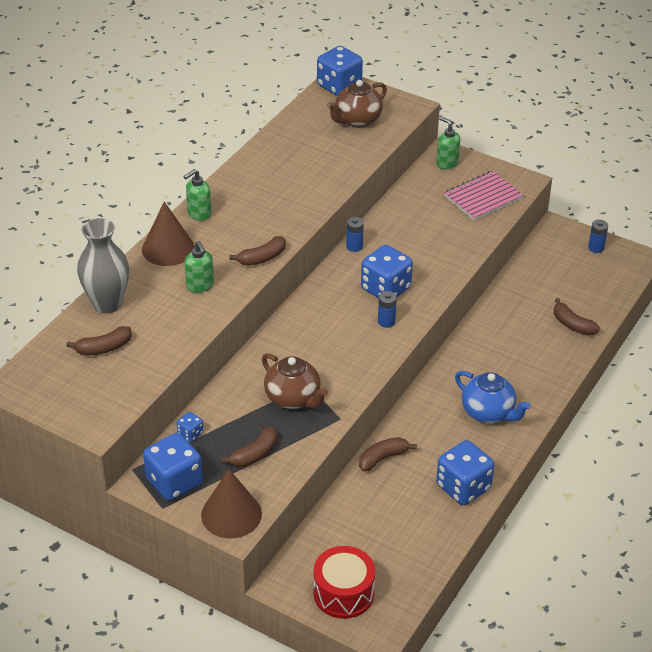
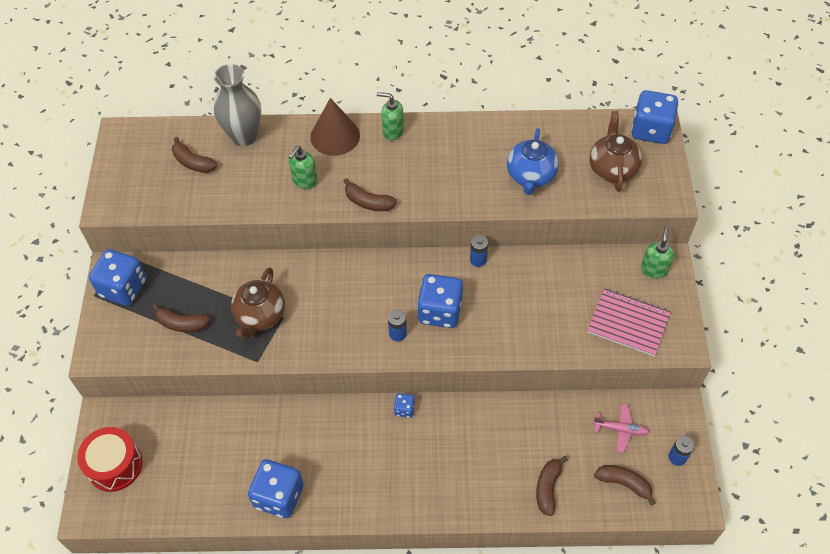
camera: 60 degrees right, 15 degrees up
blue dice [177,412,204,442] -> blue dice moved to [394,393,415,418]
brown cone [201,469,262,538] -> none
brown teapot [327,80,387,128] -> brown teapot turned 75 degrees clockwise [589,111,642,192]
brown banana [359,437,417,472] -> brown banana moved to [594,465,655,506]
blue teapot [455,371,531,423] -> blue teapot moved to [507,128,559,195]
none -> pink plane [593,403,649,453]

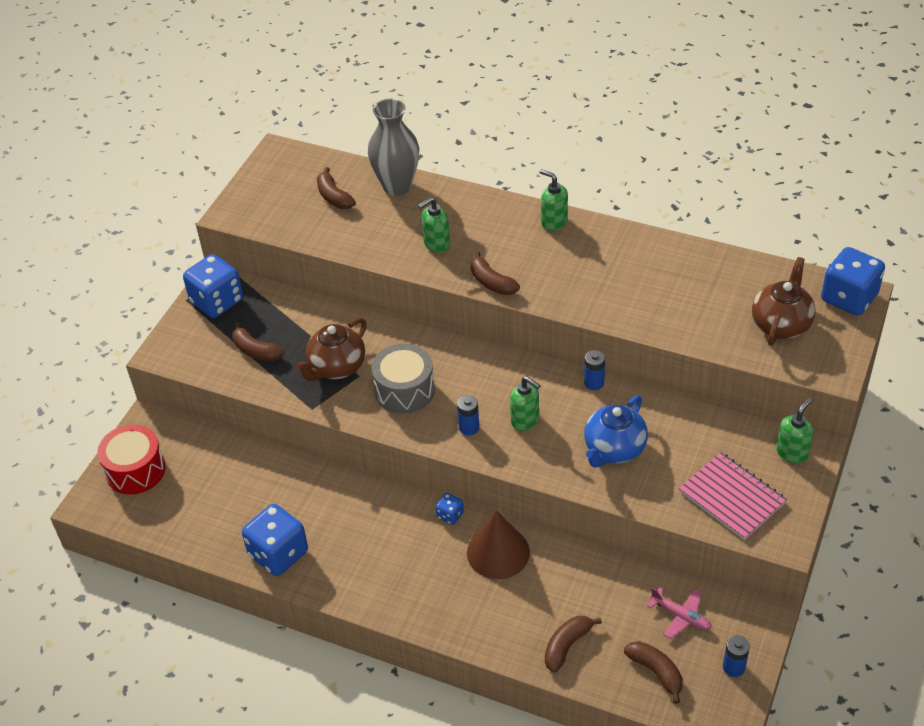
camera: 25 degrees right, 10 degrees down
brown cone [310,98,360,156] -> brown cone moved to [467,510,530,579]
blue dice [417,274,463,328] -> green soap dispenser [510,376,541,431]
blue teapot [507,128,559,195] -> blue teapot moved to [584,395,648,467]
none -> grey drum [372,344,435,414]

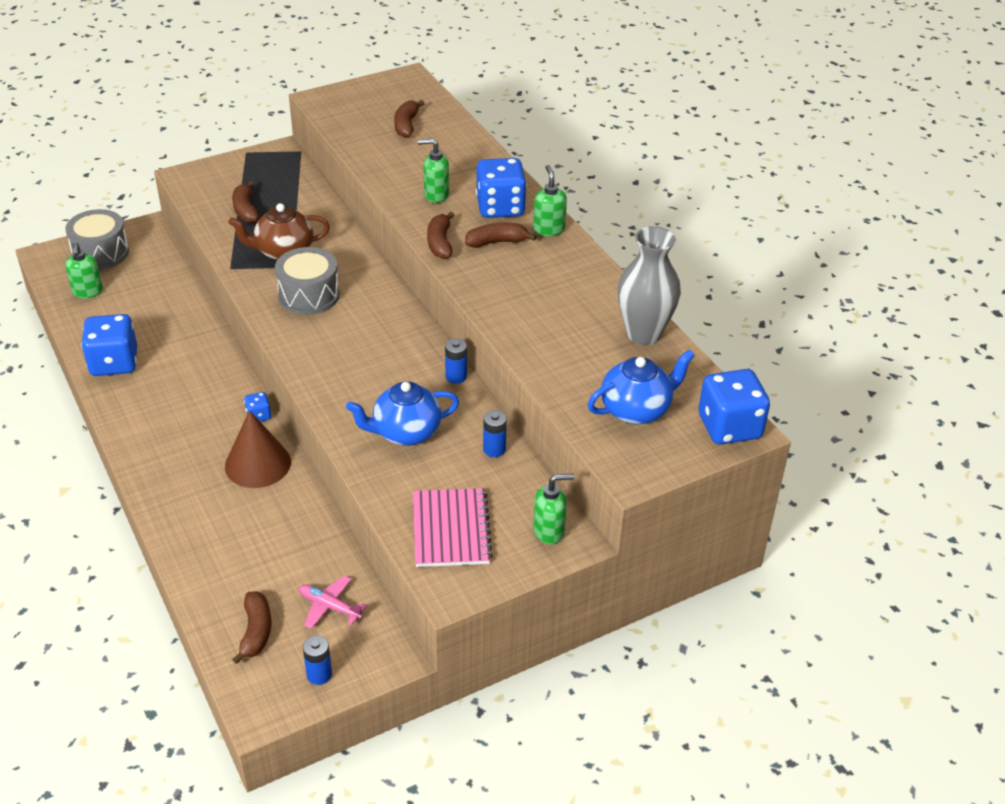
camera: 35 degrees right, 5 degrees down
red drum [97,424,166,495] -> grey drum [65,209,129,270]
blue dice [183,254,243,318] -> blue dice moved to [476,158,527,218]
grey vase [368,99,419,196] -> grey vase moved to [618,226,681,345]
blue battery [457,395,479,436] -> blue battery moved to [483,410,507,457]
green soap dispenser [510,376,541,431] -> green soap dispenser moved to [65,242,103,298]
brown banana [545,616,602,673] -> brown banana moved to [465,223,537,248]
pink plane [647,587,712,639] -> pink plane turned 135 degrees clockwise [299,575,367,629]
brown teapot [752,257,816,345] -> blue teapot [588,350,695,424]

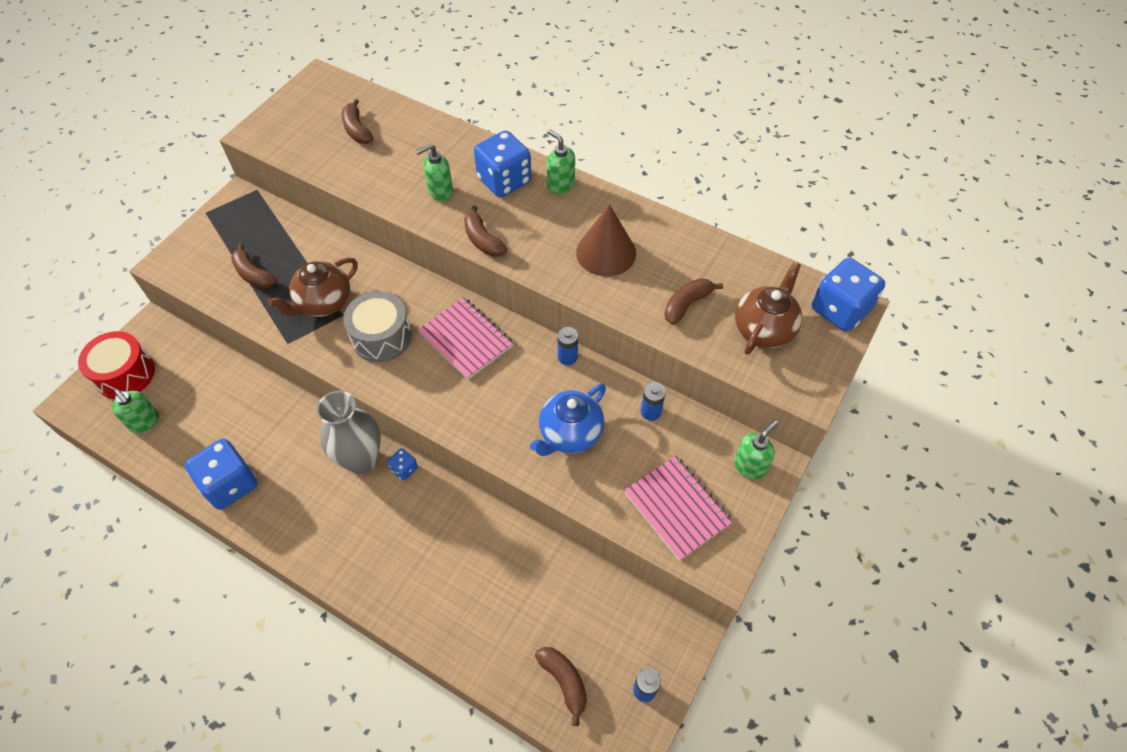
camera: 30 degrees left, 15 degrees up
grey drum [65,209,129,270] -> red drum [78,331,155,399]
brown cone [225,410,291,488] -> brown cone moved to [576,204,636,276]
pink plane [299,575,367,629] -> none
brown banana [465,223,537,248] -> brown banana moved to [664,278,723,325]
blue teapot [588,350,695,424] -> brown teapot [735,262,802,355]
grey vase [618,226,681,345] -> grey vase moved to [317,391,381,474]
none -> pink notebook [418,297,514,380]

